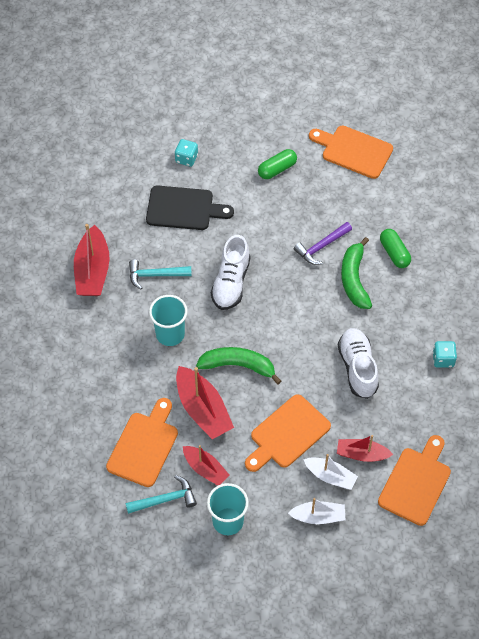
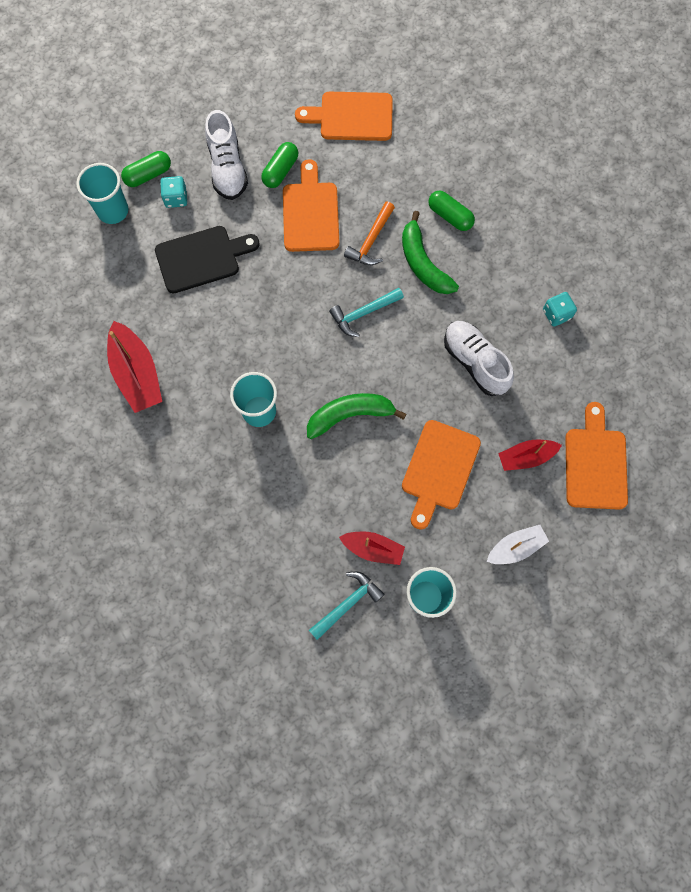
camera: 25 degrees left, 15 degrees up
orange cutting board [106,398,178,487] -> orange cutting board moved to [283,159,339,252]
turquoise hammer [129,260,192,289] -> turquoise hammer moved to [329,288,404,337]
red boat [176,366,234,439] -> none
white shoe [211,235,250,310] -> white shoe moved to [205,110,248,200]
purple hammer [294,222,352,265] -> orange hammer [344,202,395,265]
white boat [303,454,358,490] -> none
none -> turquoise cup [76,163,128,224]
none -> green capsule [121,151,171,187]

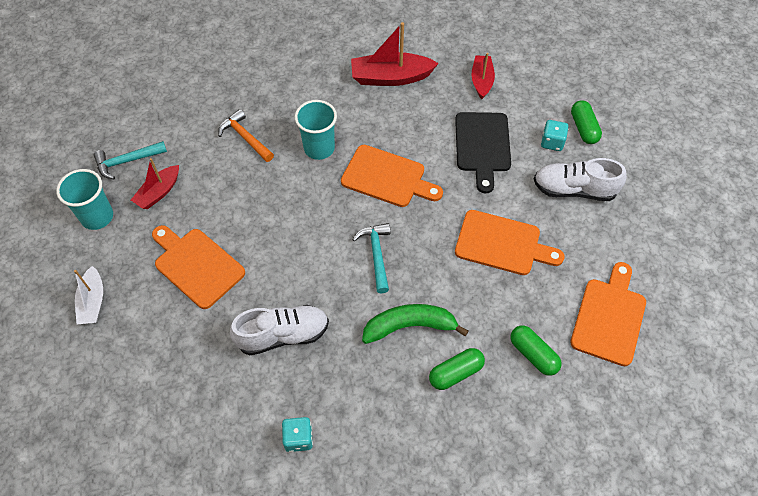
camera: 110 degrees right, 15 degrees down
turquoise cup [76,163,128,224] -> none
green capsule [261,142,298,188] -> green capsule moved to [511,325,562,376]
green banana [307,393,406,439] -> none
turquoise hammer [309,571,385,640] -> turquoise hammer turned 90 degrees clockwise [94,141,167,179]
orange hammer [344,202,395,265] -> orange hammer moved to [218,109,274,162]
red boat [498,440,562,471] -> red boat moved to [471,53,495,99]
orange cutting board [565,402,628,510] -> orange cutting board moved to [341,145,443,207]

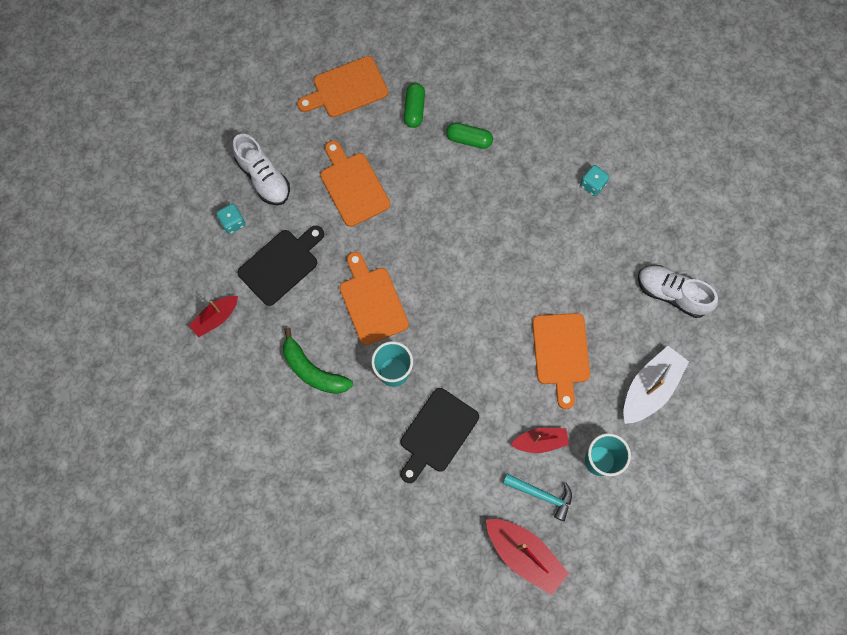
camera: 135 degrees left, 15 degrees up
white boat [74,266,103,324] -> white boat [623,346,689,424], size x1.60
orange hammer [218,109,274,162] -> black cutting board [401,388,479,483]
white shoe [230,305,329,355] -> white shoe moved to [638,265,718,318]
red boat [351,22,439,86] -> red boat moved to [486,519,569,595]
turquoise hammer [352,223,390,293] -> none
green banana [362,304,468,344] -> green banana moved to [283,327,353,394]
green capsule [571,100,602,144] -> none

